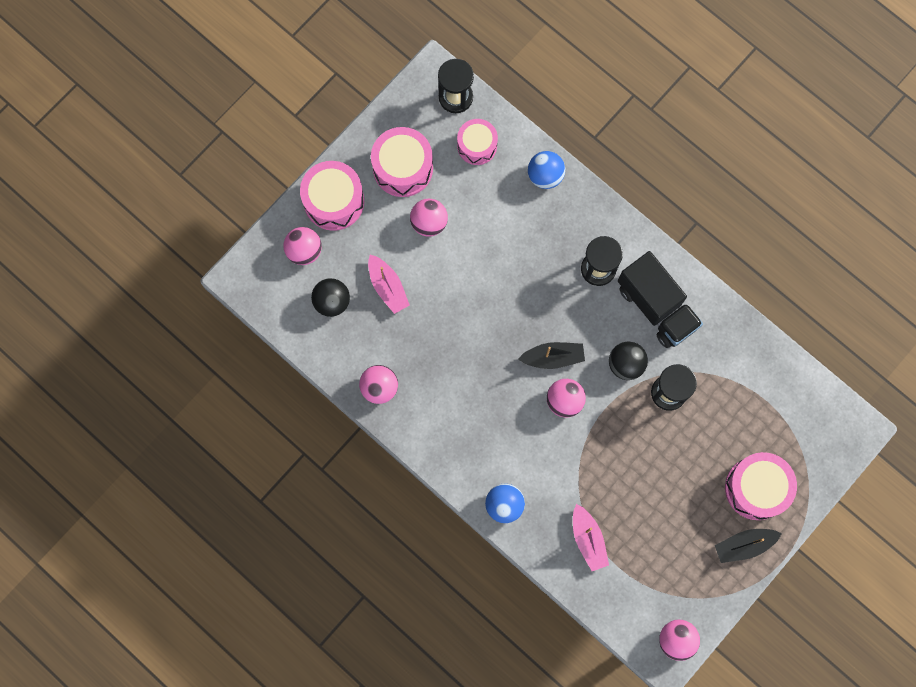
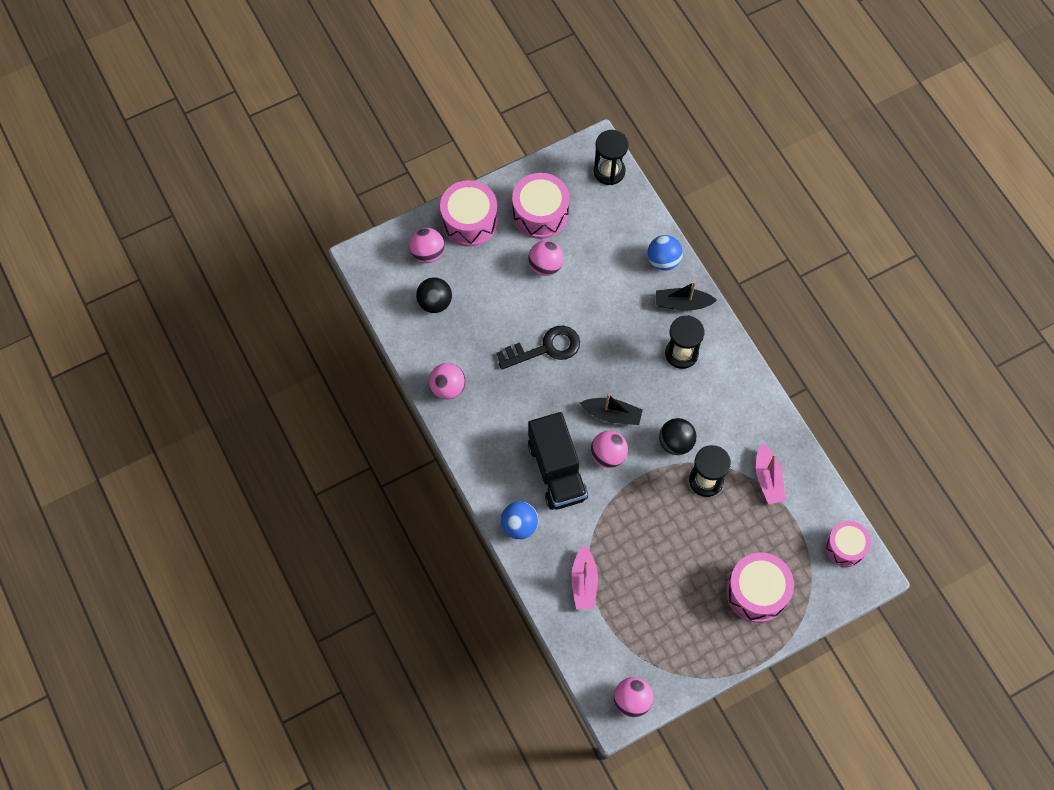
camera: 20 degrees right, 10 degrees down
pink boat [368,255,410,314] -> pink boat moved to [756,443,785,504]
pink drum [457,119,498,165] -> pink drum moved to [825,521,871,567]
black truck [618,251,703,348] -> black truck moved to [528,412,588,510]
black boat [715,529,782,563] -> black boat moved to [656,281,717,311]
none -> black key [497,326,580,370]

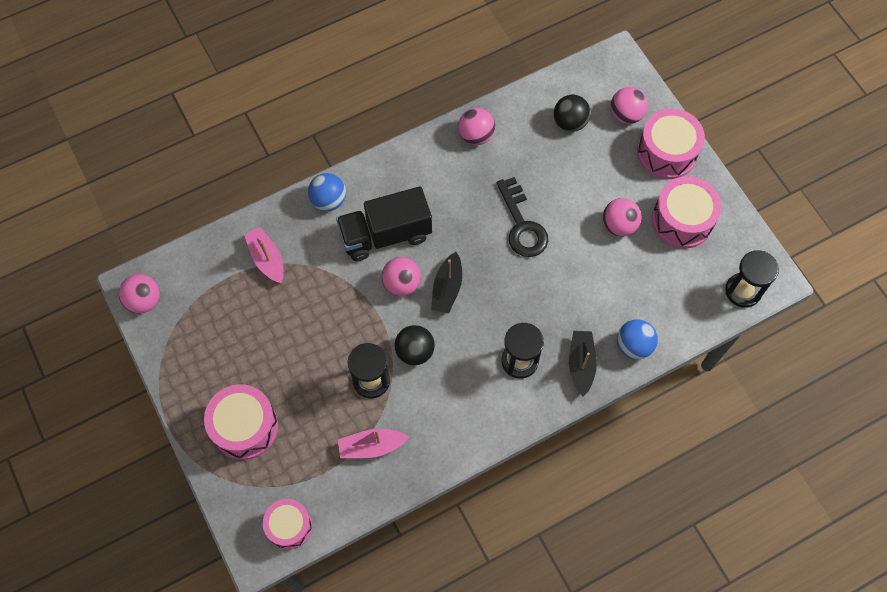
camera: 90 degrees right, 0 degrees up
pink boat [571,545,598,609] -> pink boat turned 60 degrees clockwise [244,227,284,283]

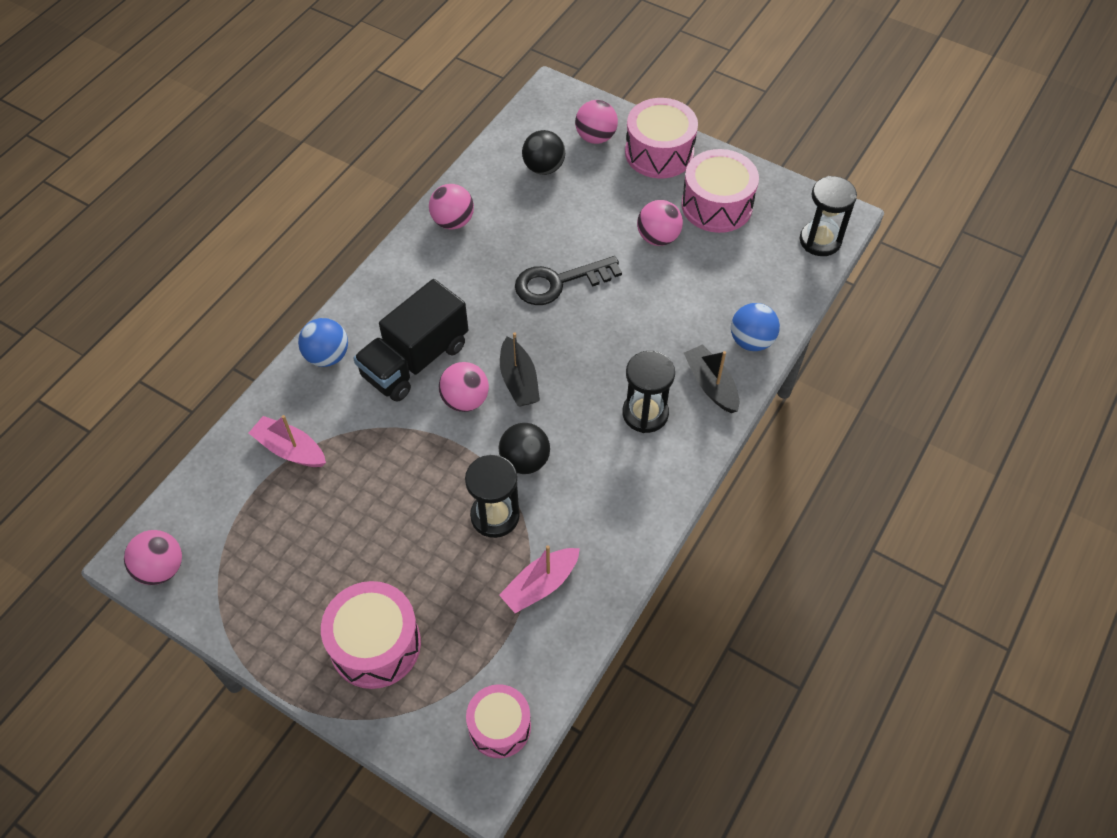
camera: 30 degrees left, 10 degrees down
black key [497,177,548,257] -> black key turned 120 degrees clockwise [515,256,622,305]

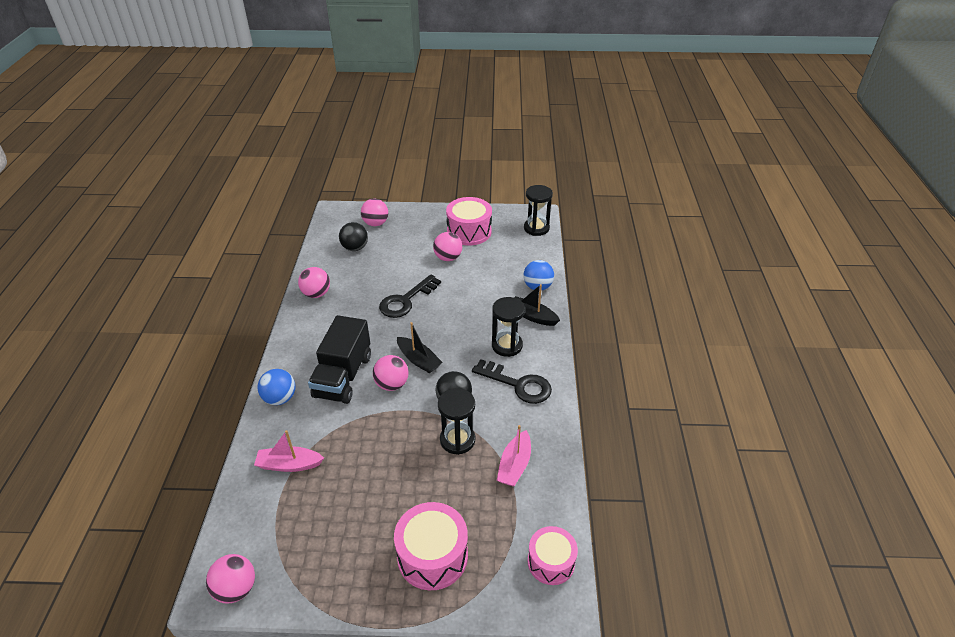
camera: 30 degrees left, 15 degrees down
pink drum [625,98,698,179] -> none
none -> black key [472,359,552,404]

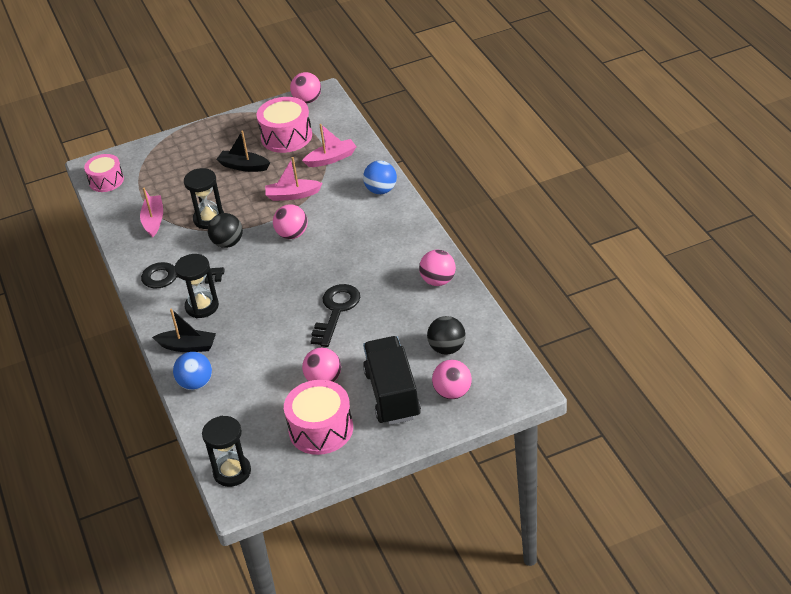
camera: 160 degrees right, 0 degrees up
black truck [308,315,371,404] -> black truck moved to [363,336,421,425]
pink drum [394,502,468,590] -> pink drum moved to [257,97,312,153]
black boat [397,322,442,373] -> black boat moved to [216,130,270,172]
none -> pink boat [265,157,323,201]

